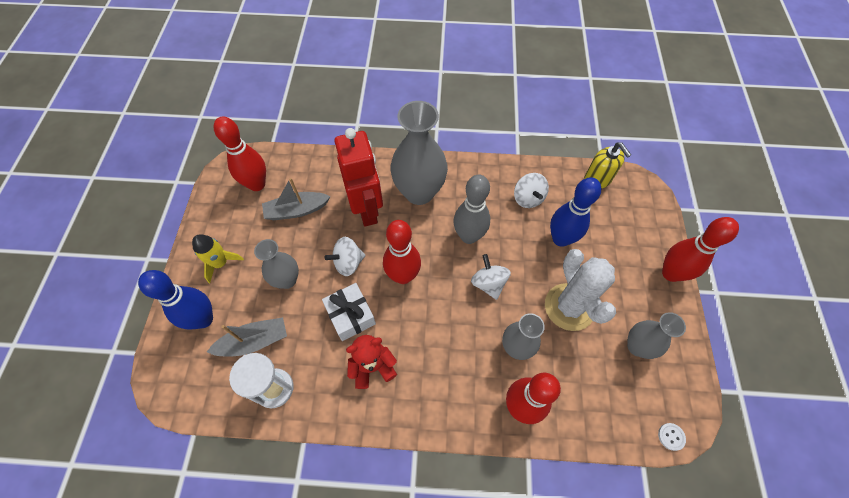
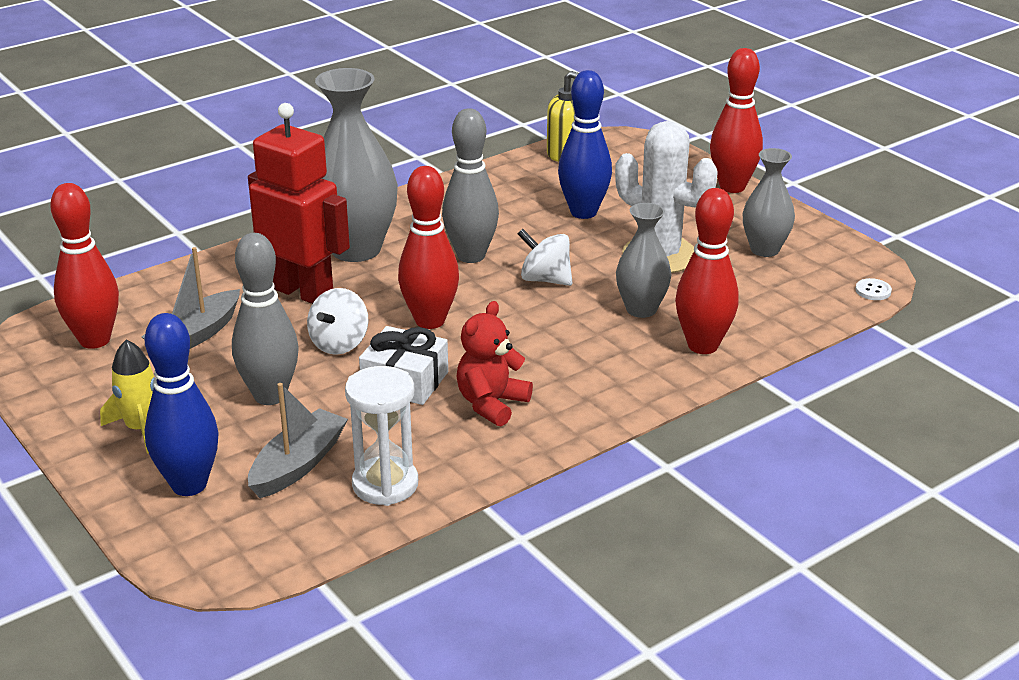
camera: 40 degrees left, 30 degrees down
grey vase [254,239,299,289] -> grey bowling pin [232,233,299,405]
white spinning top [514,173,549,208] -> none

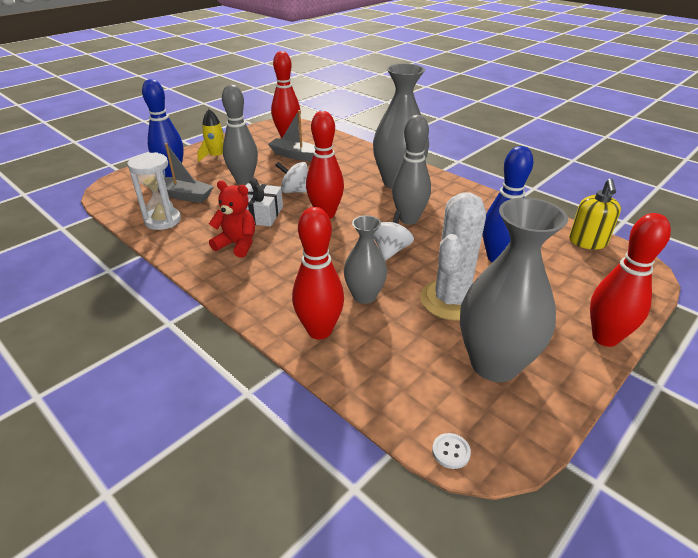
camera: 80 degrees right, 5 degrees up
red robot [248,103,350,304] -> none
grey vase [743,148,795,257] -> grey vase [460,197,568,382], size x1.74

